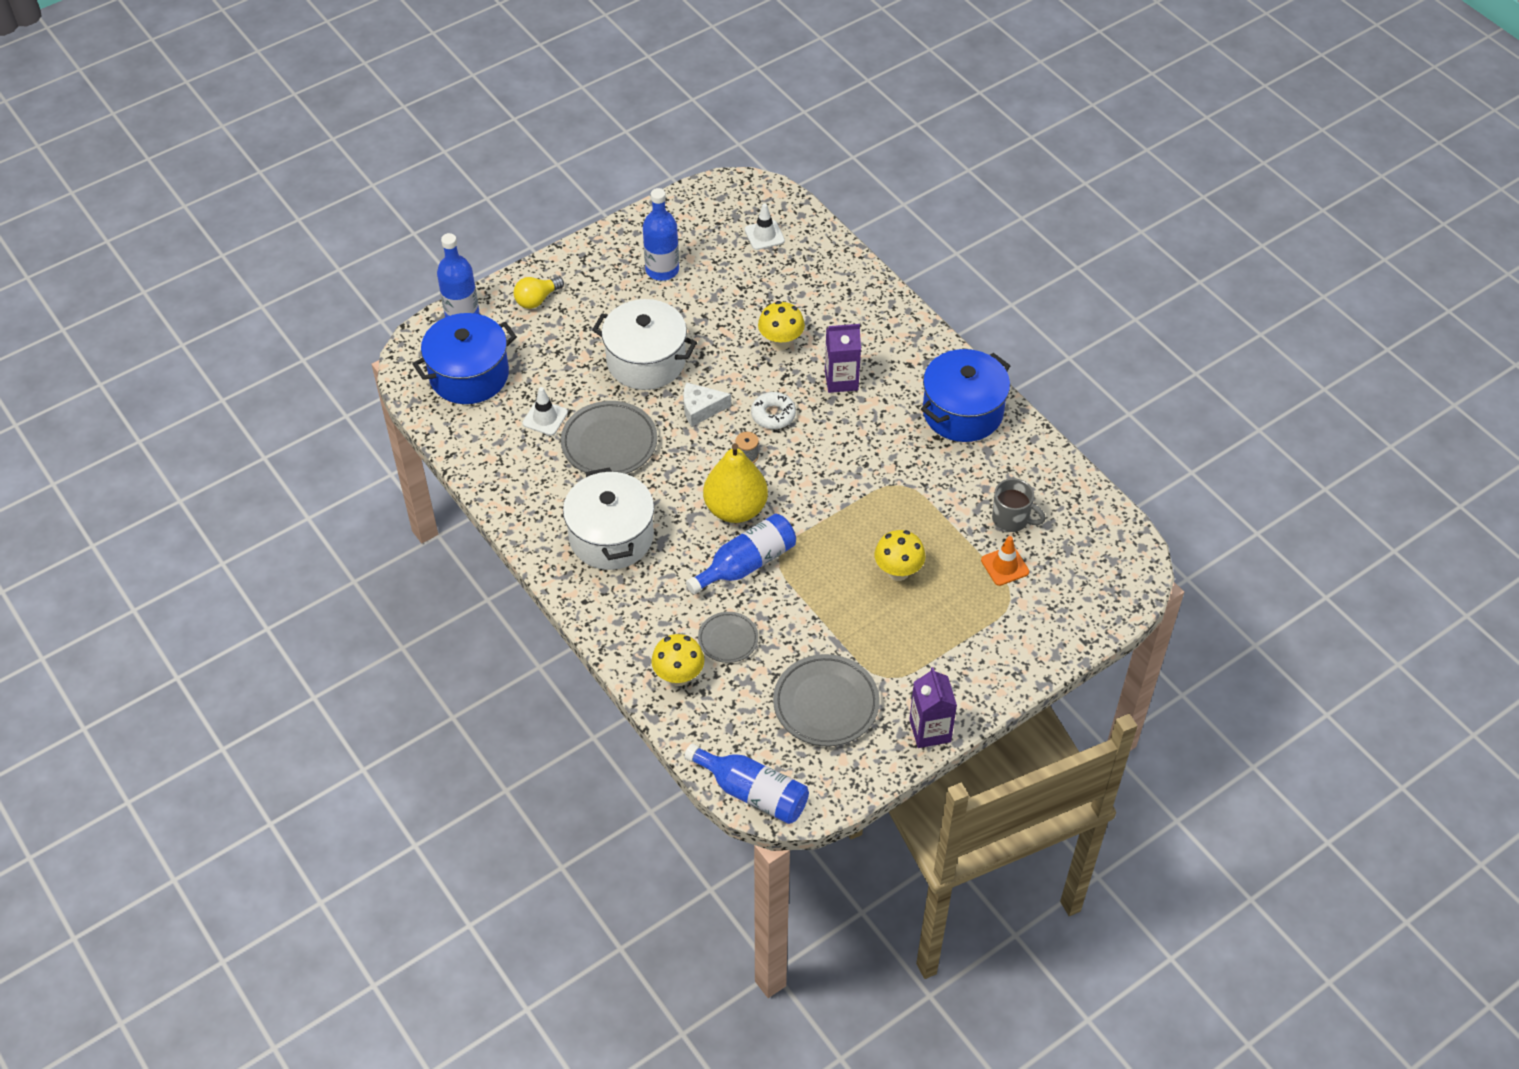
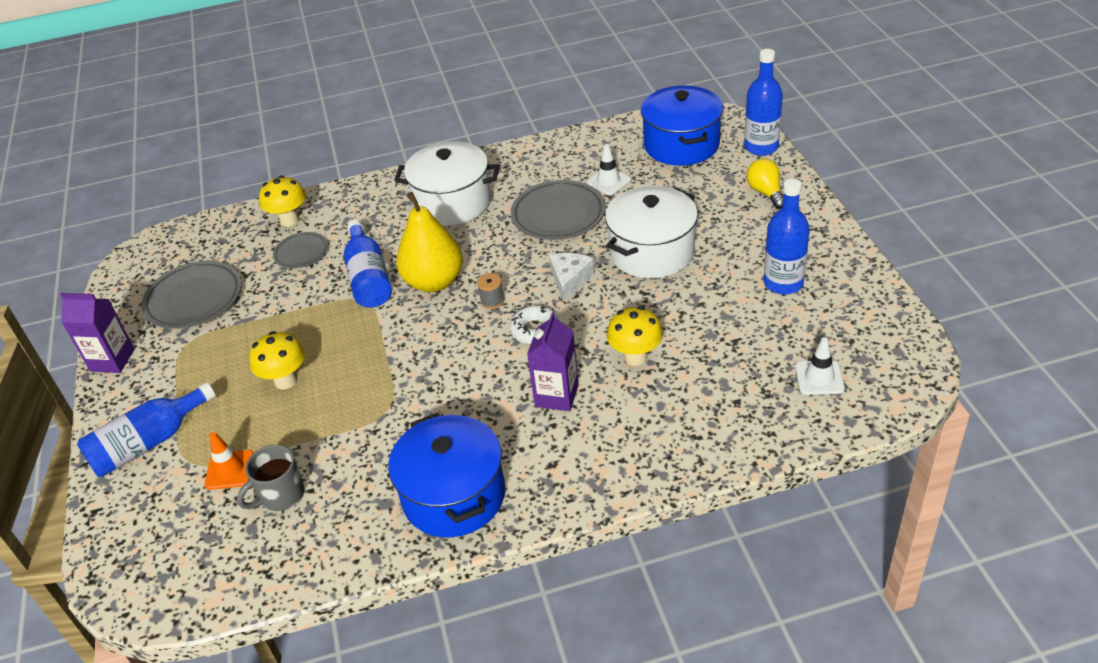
camera: 115 degrees right, 10 degrees down
blue bottle [684,743,809,824] -> blue bottle moved to [77,382,216,477]

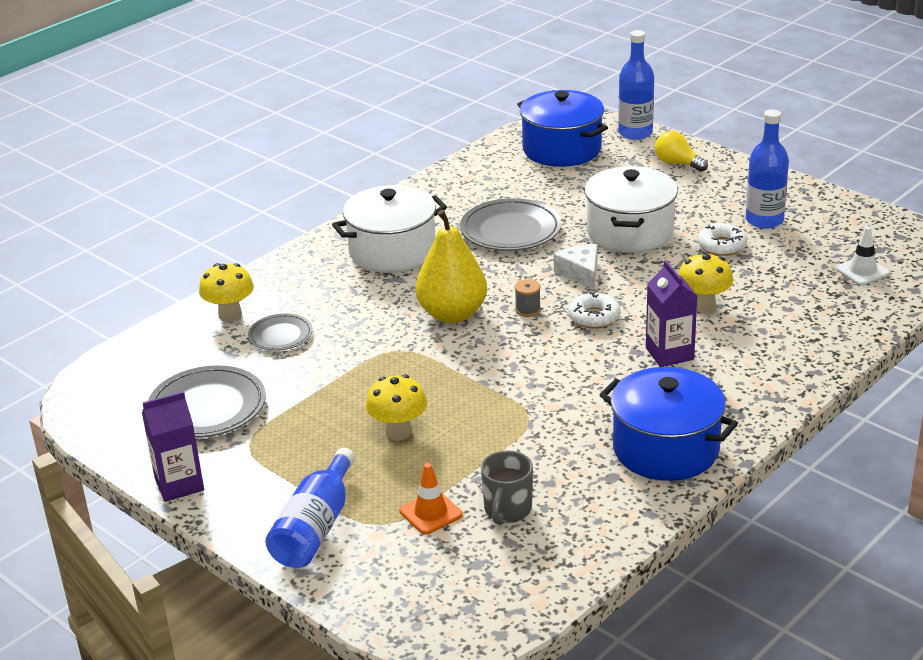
camera: 35 degrees left, 10 degrees down
blue bottle [344,219,392,308] -> none
white traffic cone [586,144,631,195] -> none
none -> white donut [698,224,747,256]

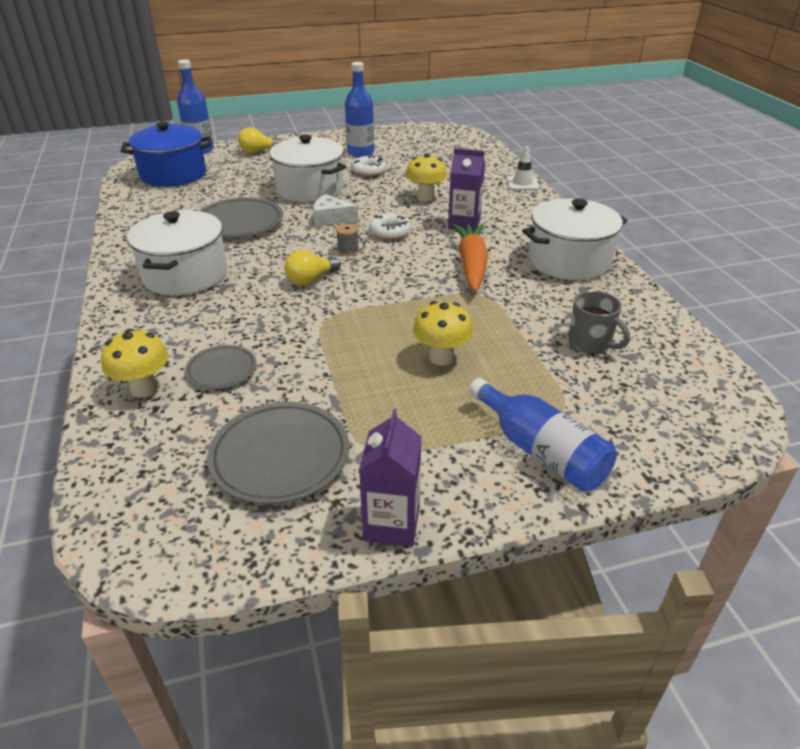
camera: 60 degrees left, 5 degrees up
orange traffic cone [399,463,463,535] -> none
yellow pear [416,210,487,323] -> yellow light bulb [284,250,341,285]
blue pot [600,367,738,481] -> white pot [522,198,628,280]
white traffic cone [836,226,890,285] -> white traffic cone moved to [507,146,539,190]
none -> orange carrot [452,223,488,292]

